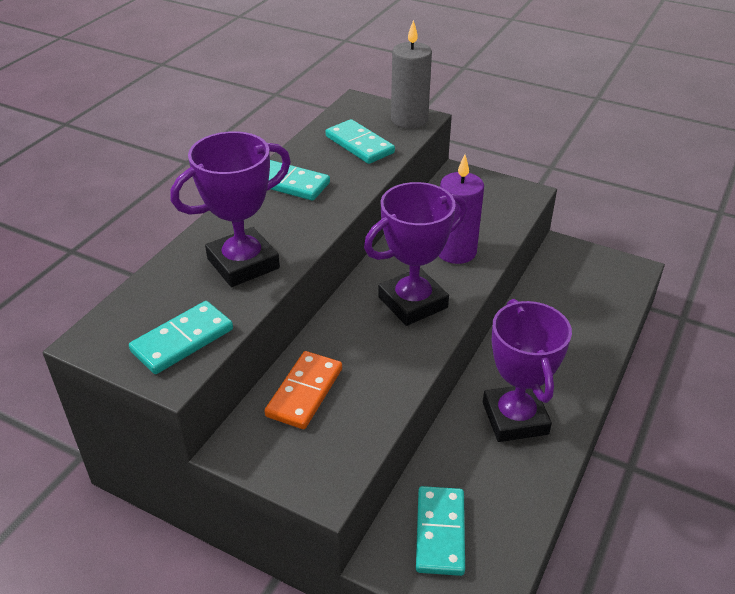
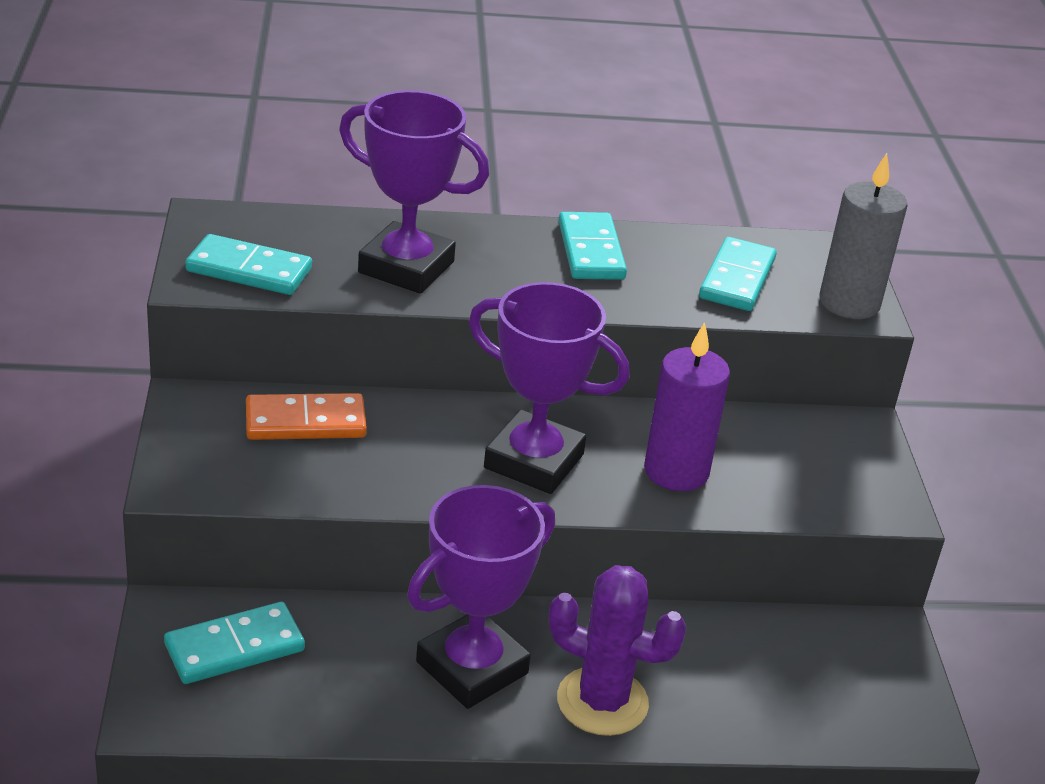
camera: 55 degrees right, 5 degrees down
none -> purple cactus [548,565,687,736]

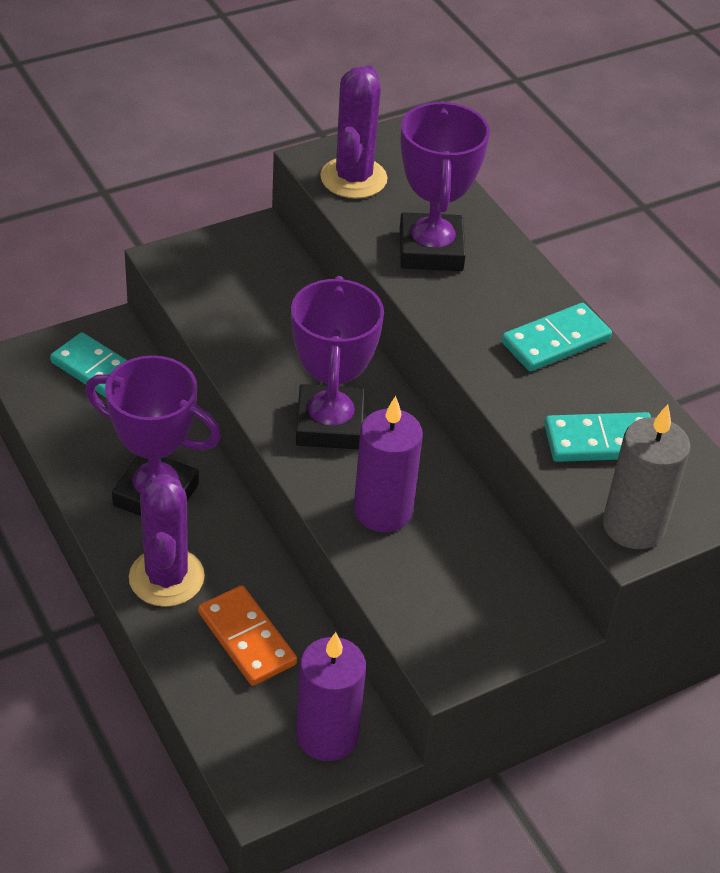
camera: 65 degrees right, 10 degrees up
turquoise domino [185,234,312,295] -> purple cactus [320,65,387,199]
orange domino [246,393,367,440] -> orange domino moved to [198,585,297,686]
none -> purple candle [296,632,366,761]

